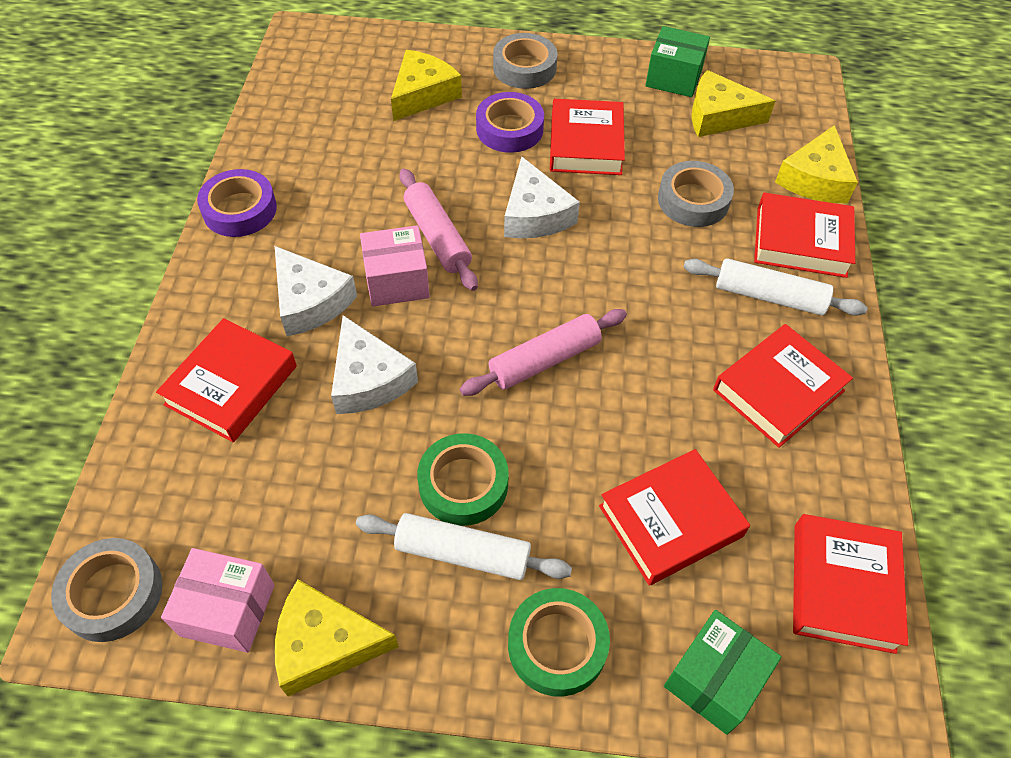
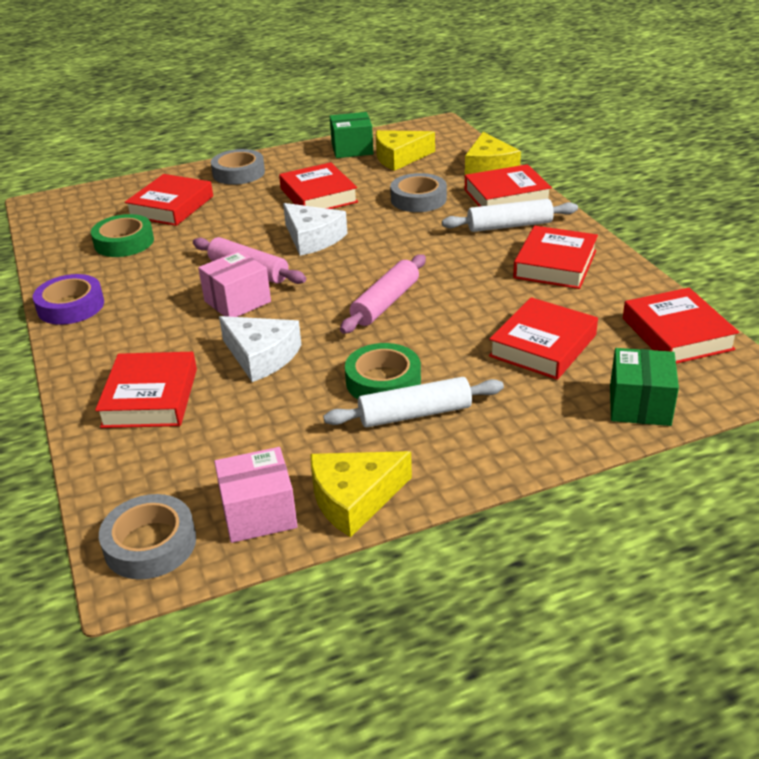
camera: 25 degrees left, 20 degrees down
white cheese [275,246,357,336] -> none
yellow cheese [391,50,462,121] -> red book [125,174,213,226]
purple tape [476,92,544,153] -> none
green tape [508,588,610,697] -> green tape moved to [91,214,154,257]

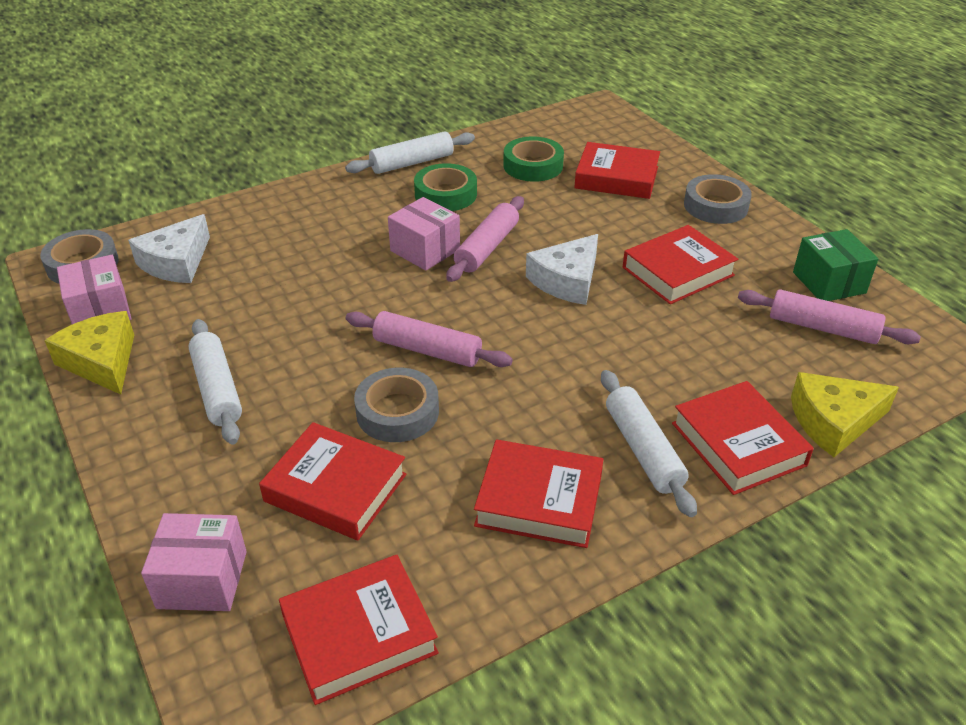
camera: 80 degrees right, 5 degrees up
purple tape [33,274,104,325] -> white rolling pin [345,131,475,174]
red book [95,352,197,428] -> none
white cheese [219,316,301,382] -> white cheese moved to [128,214,210,283]
green tape [345,343,421,399] -> green tape moved to [414,163,477,211]
yellow cheese [376,130,435,171] -> pink rolling pin [738,289,921,344]
grey tape [390,173,447,212] -> grey tape moved to [354,368,439,442]
green box [610,348,679,426] -> pink box [141,513,247,611]

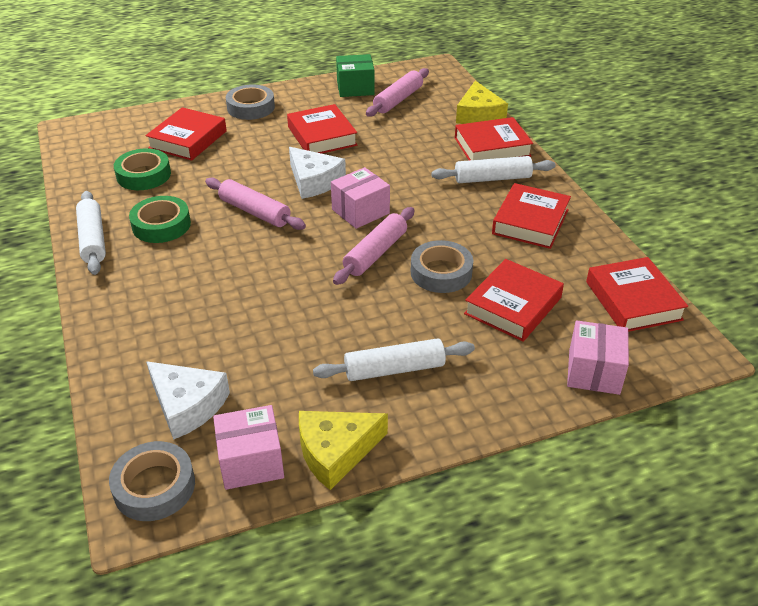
camera: 80 degrees left, 0 degrees up
pink box [388,197,460,271] -> pink box moved to [331,167,390,229]

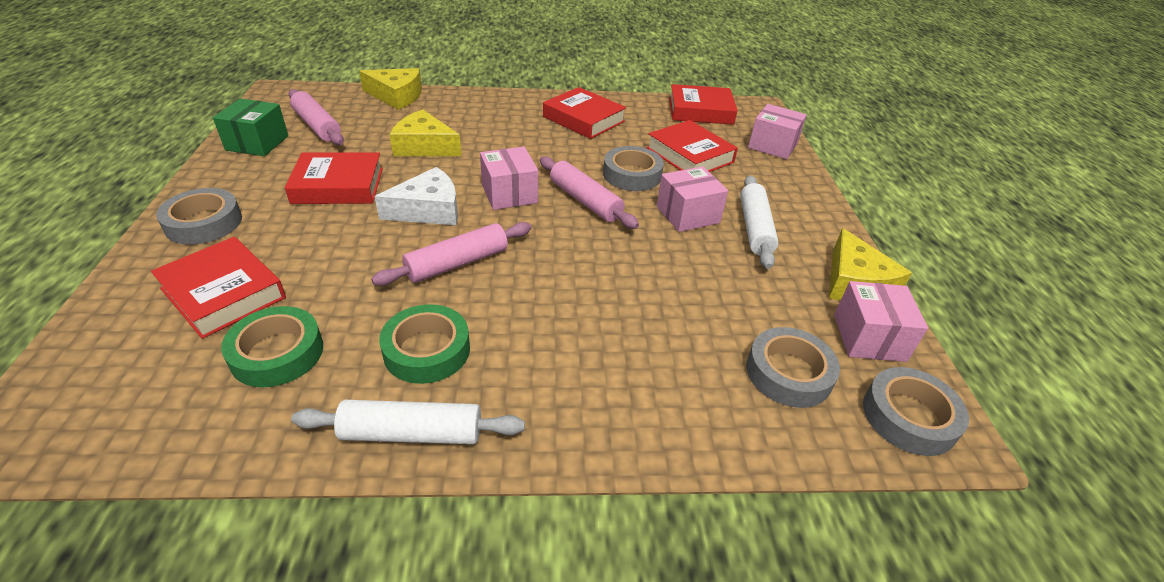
camera: 75 degrees left, 0 degrees up
white cheese [146,361,230,440] -> grey tape [746,327,840,408]
white rolling pin [431,156,555,183] -> none
red book [455,117,533,160] -> none
none -> yellow cheese [390,110,462,156]
none -> pink box [657,167,728,232]

